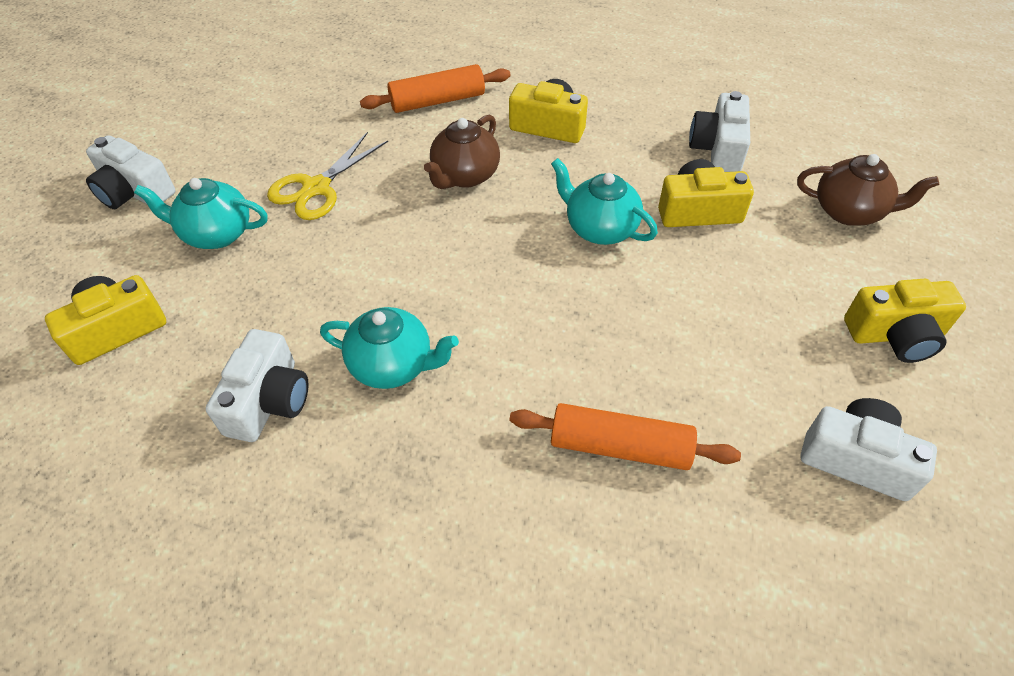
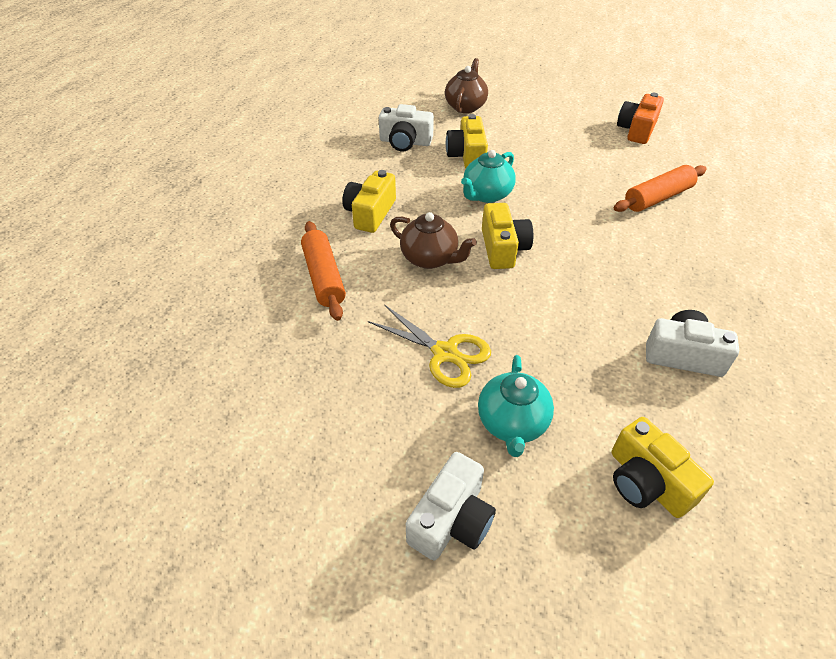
camera: 90 degrees left, 5 degrees down
turquoise teapot [320,307,459,389] -> none
orange rolling pin [509,403,741,470] -> orange rolling pin turned 45 degrees clockwise [614,165,707,212]
white camera [801,398,937,501] -> orange camera [617,93,664,144]
yellow camera [844,279,966,363] -> yellow camera moved to [482,203,533,269]

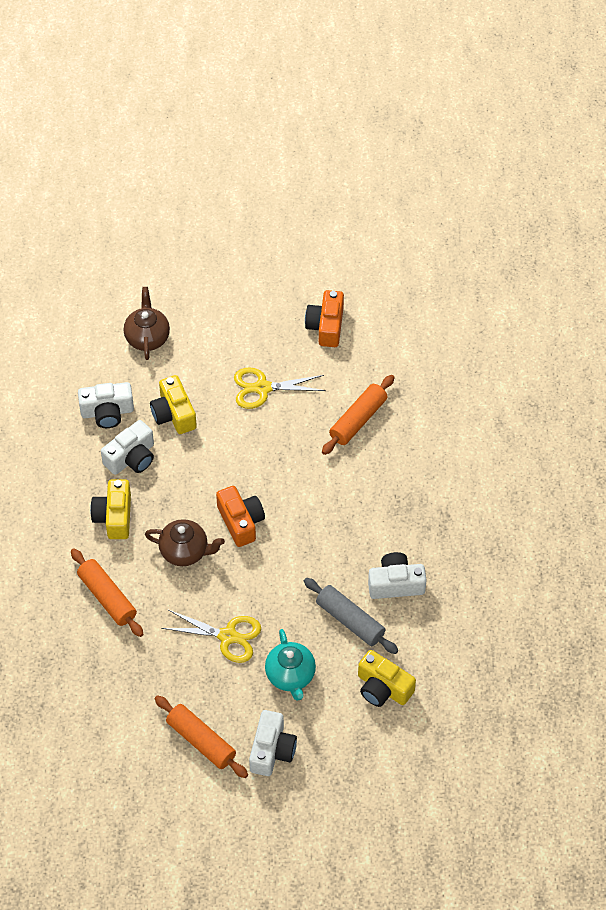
camera: 20 degrees left, 10 degrees up
turquoise teapot [461,150,516,203] -> none
yellow camera [482,203,533,269] -> orange camera [216,486,265,547]
none -> white camera [101,420,154,475]
none -> orange rolling pin [155,695,248,778]
none -> yellow scissors [234,367,326,409]
none -> grey rolling pin [304,578,398,654]

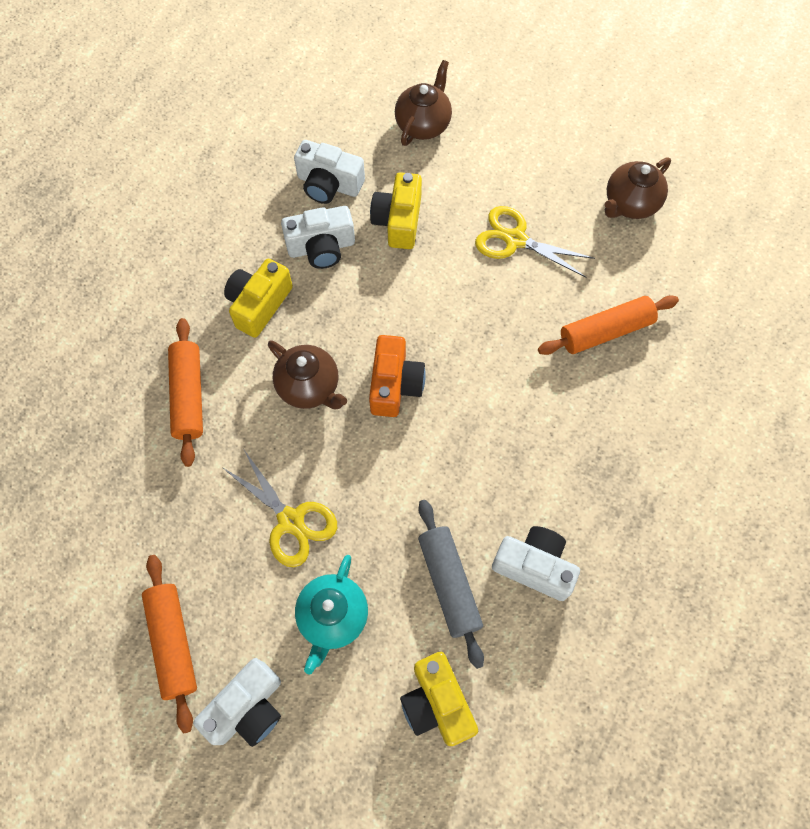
camera: 30 degrees right, 10 degrees up
orange camera [305,290,344,347] -> brown teapot [604,157,671,219]

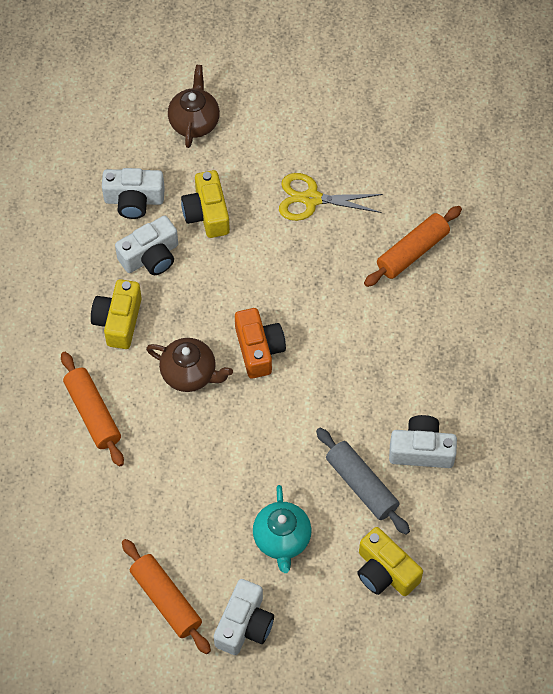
camera: 20 degrees left, 5 degrees down
yellow scissors [222,450,337,567] -> none
brown teapot [604,157,671,219] -> none

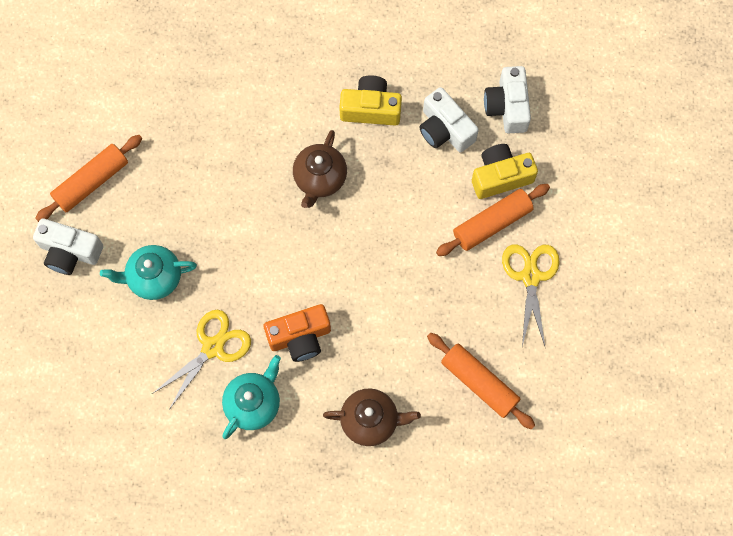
camera: 85 degrees right, 10 degrees up
orange rolling pin [61,352,124,467] -> orange rolling pin moved to [436,184,550,256]
brown teapot [168,65,220,148] -> brown teapot moved to [323,388,421,446]
orange camera [235,308,286,379] -> orange camera moved to [264,304,331,362]
grey rolling pin [316,428,410,535] -> yellow scissors [152,310,251,410]
yellow camera [357,527,423,596] -> none
white camera [389,415,457,468] -> turquoise teapot [222,355,281,439]

